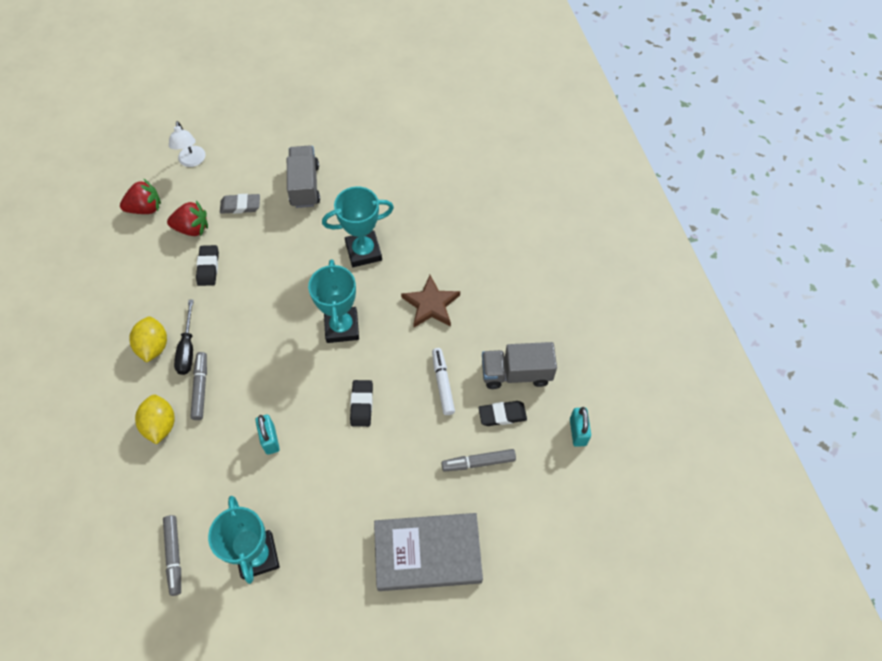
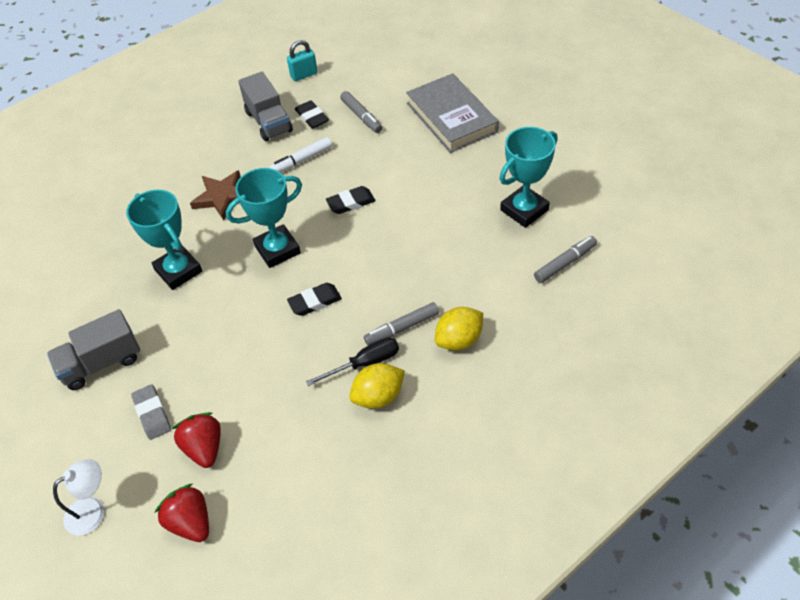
camera: 110 degrees left, 10 degrees down
black eraser [196,245,219,286] -> black eraser moved to [287,283,342,316]
turquoise padlock [255,415,280,455] -> none

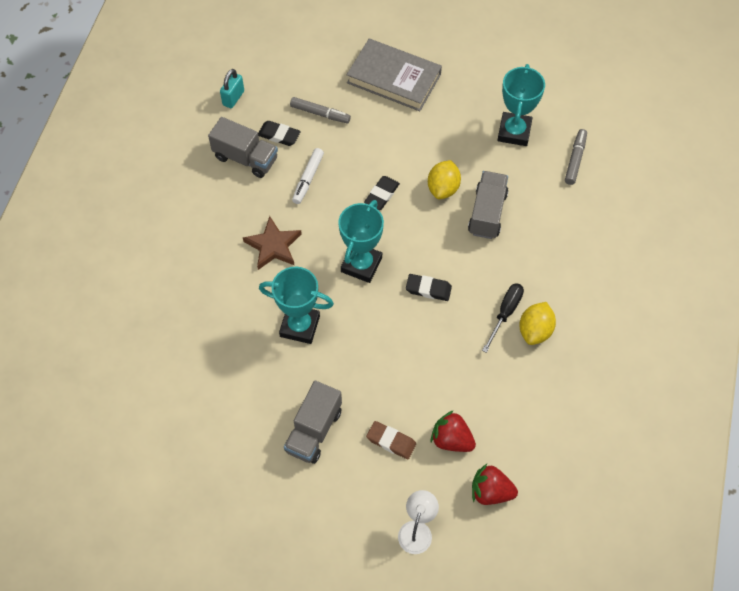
camera: 40 degrees left, 10 degrees up
grey eraser [131,384,171,440] -> brown eraser [366,421,416,459]
black eraser [287,283,342,316] -> black eraser turned 75 degrees clockwise [406,274,452,301]
grey marker [364,302,439,345] -> none
yellow lemon [435,307,483,351] -> yellow lemon moved to [428,160,461,199]
none -> grey truck [468,171,508,239]

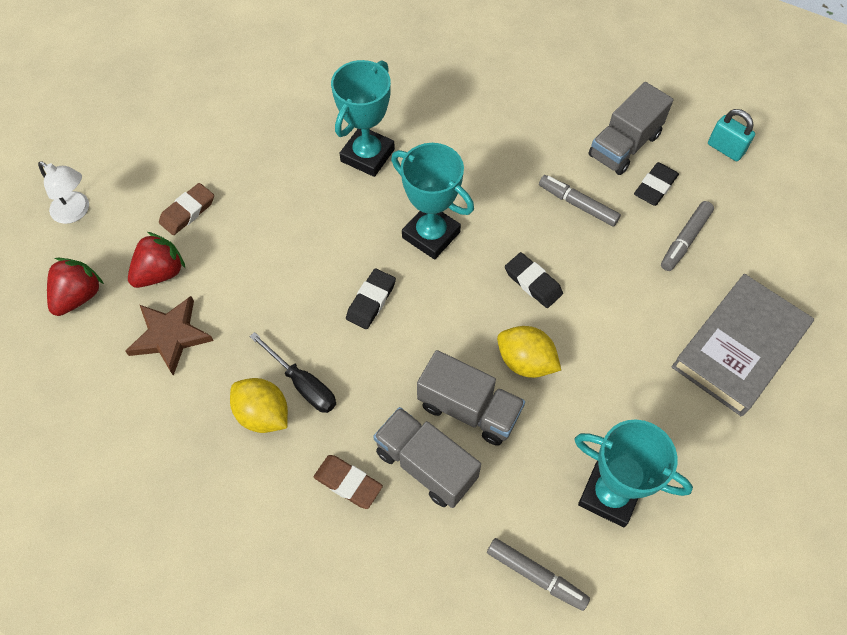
camera: 105 degrees right, 0 degrees up
brown star [243,216,302,270] -> brown star moved to [125,296,214,376]
grey truck [284,381,342,464] -> grey truck moved to [373,407,481,508]
white marker [292,148,324,204] -> grey marker [539,175,621,227]
none -> brown eraser [314,455,383,509]

